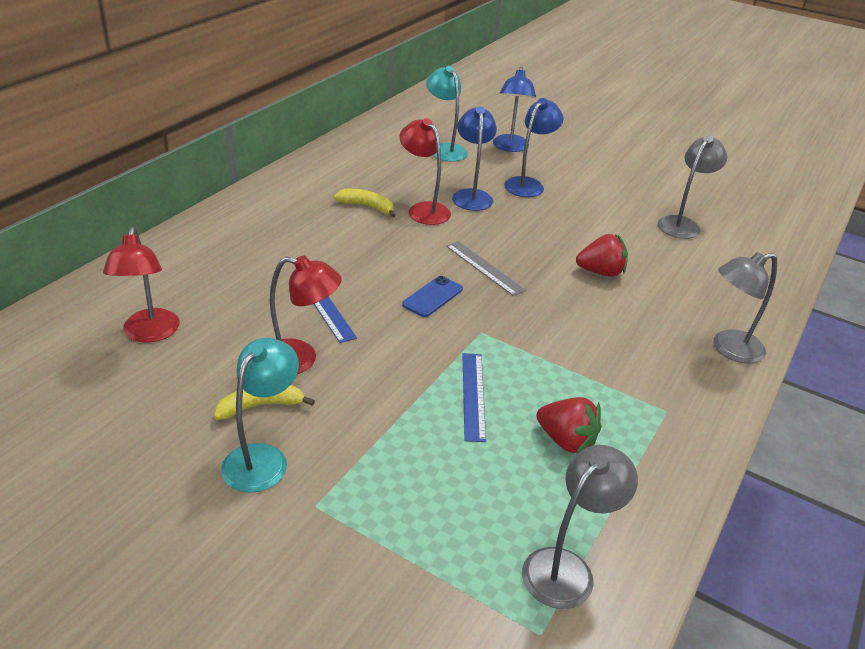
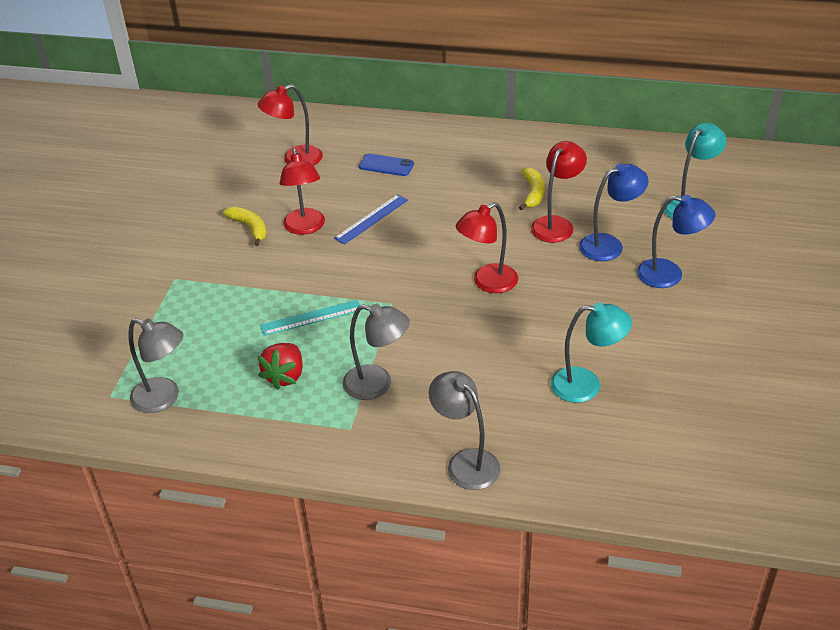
camera: 75 degrees right, 5 degrees up
turquoise lamp [221,338,299,493] -> turquoise lamp moved to [551,303,632,403]
blue phone [402,276,463,317] -> blue phone moved to [359,153,414,176]
grey ruler [446,241,526,296] -> red lamp [456,202,518,293]
blue ruler [462,353,486,442] -> turquoise ruler [260,300,362,336]
blue lamp [493,67,536,152] -> none
red strawberry [576,234,628,277] -> none
grey lamp [658,135,727,239] -> grey lamp moved to [343,304,410,400]

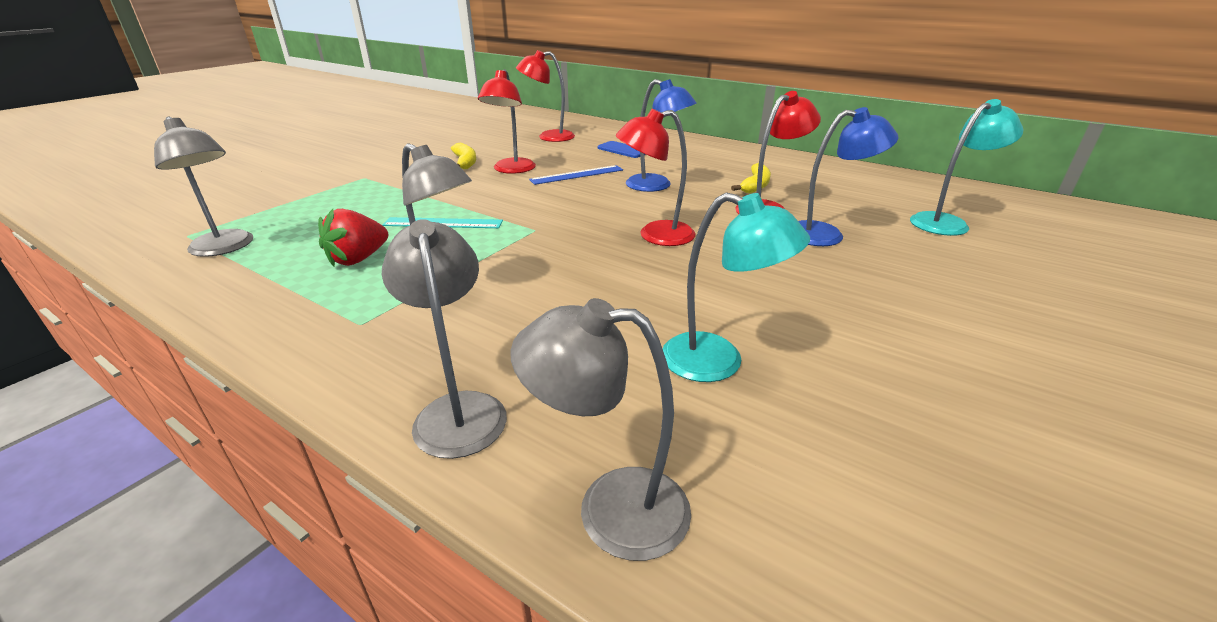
camera: 20 degrees right, 10 degrees down
blue lamp [637,195,715,288] -> blue lamp moved to [626,79,697,192]
none -> grey lamp [510,298,691,561]

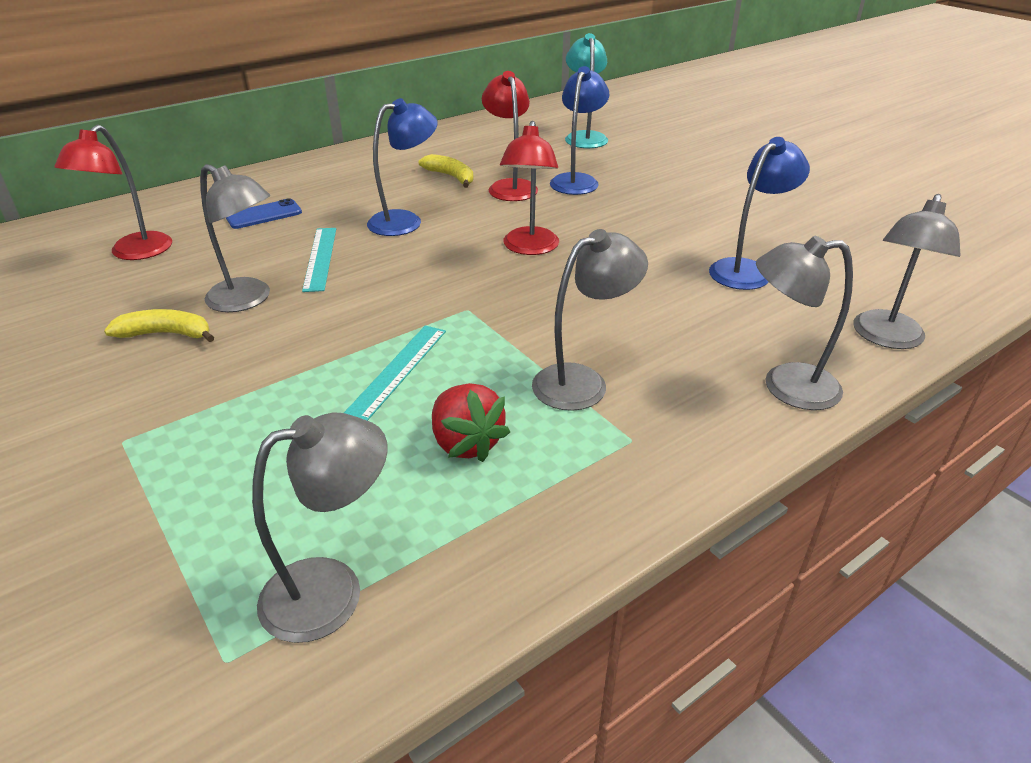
camera: 70 degrees left, 5 degrees up
red lamp [478,69,536,174] -> grey lamp [200,164,270,312]
blue ruler [529,165,623,185] -> turquoise ruler [302,228,336,292]
turquoise lamp [662,193,810,382] -> blue lamp [709,137,810,290]

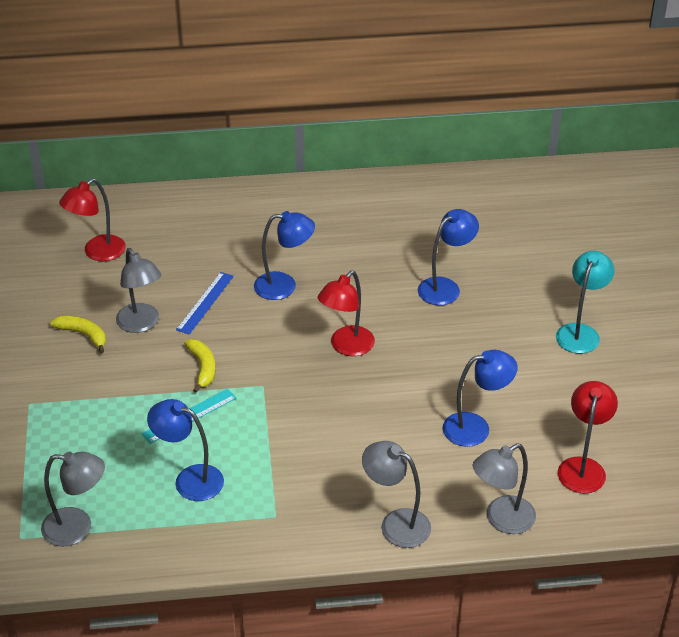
camera: 30 degrees right, 5 degrees up
blue phone [226,198,302,229] -> none
turquoise ruler [302,228,336,292] -> blue ruler [176,272,234,335]
yellow banana [419,154,474,188] -> yellow banana moved to [184,339,216,393]
red strawberry [432,383,510,462] -> blue lamp [147,399,224,501]
red lamp [482,71,538,201] -> red lamp moved to [558,381,618,494]
grey lamp [532,229,648,411] -> none
turquoise lamp [565,33,608,148] -> turquoise lamp moved to [556,251,614,354]

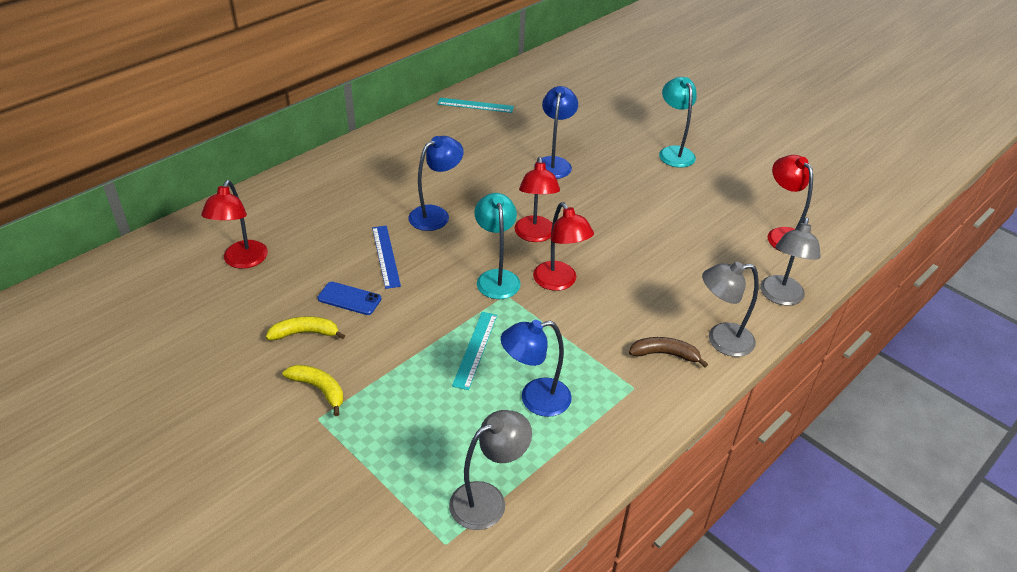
camera: 40 degrees left, 0 degrees up
grey lamp [116,248,161,333] -> blue phone [317,282,381,315]
yellow banana [184,339,216,393] -> yellow banana moved to [282,365,343,416]
blue lamp [443,350,518,447] -> none
none -> turquoise ruler [437,98,514,113]
none -> turquoise lamp [474,193,521,299]
none -> red lamp [533,202,594,291]
none -> brown banana [629,337,708,367]

